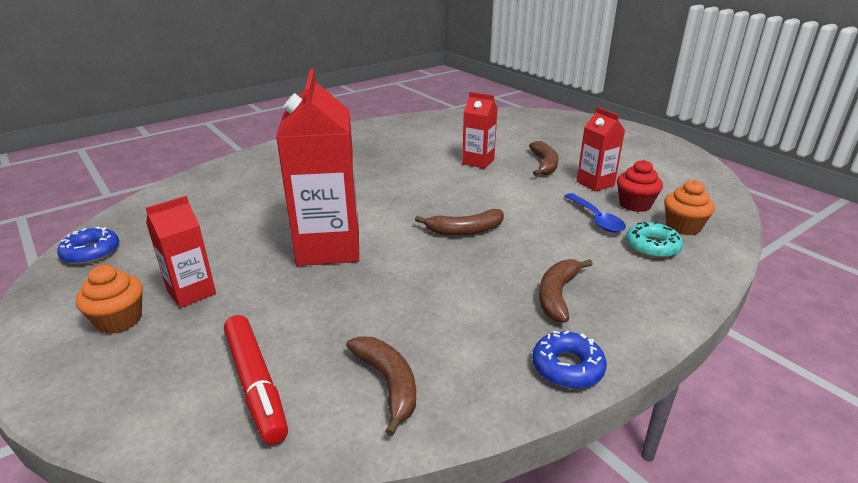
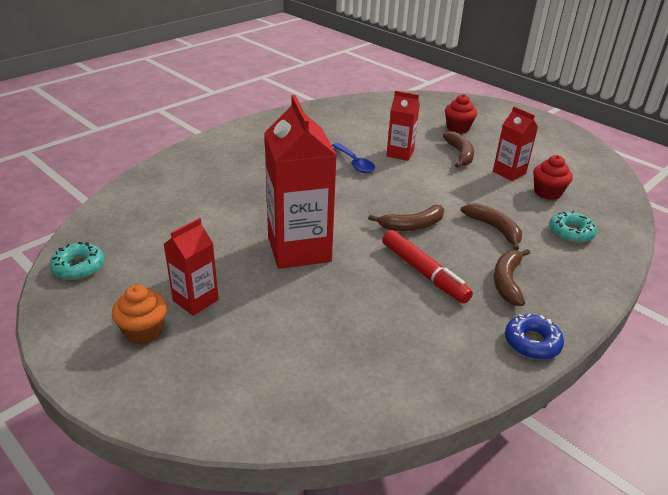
camera: 10 degrees left, 5 degrees up
blue donut [57,227,119,265] -> turquoise donut [49,242,104,280]
red marker [224,315,288,445] -> red marker moved to [383,230,473,303]
brown banana [346,336,416,436] -> brown banana moved to [461,203,522,250]
blue spoon [565,193,626,232] -> blue spoon moved to [332,143,375,173]
orange cupcake [664,180,715,235] -> none
none -> red cupcake [445,94,477,133]

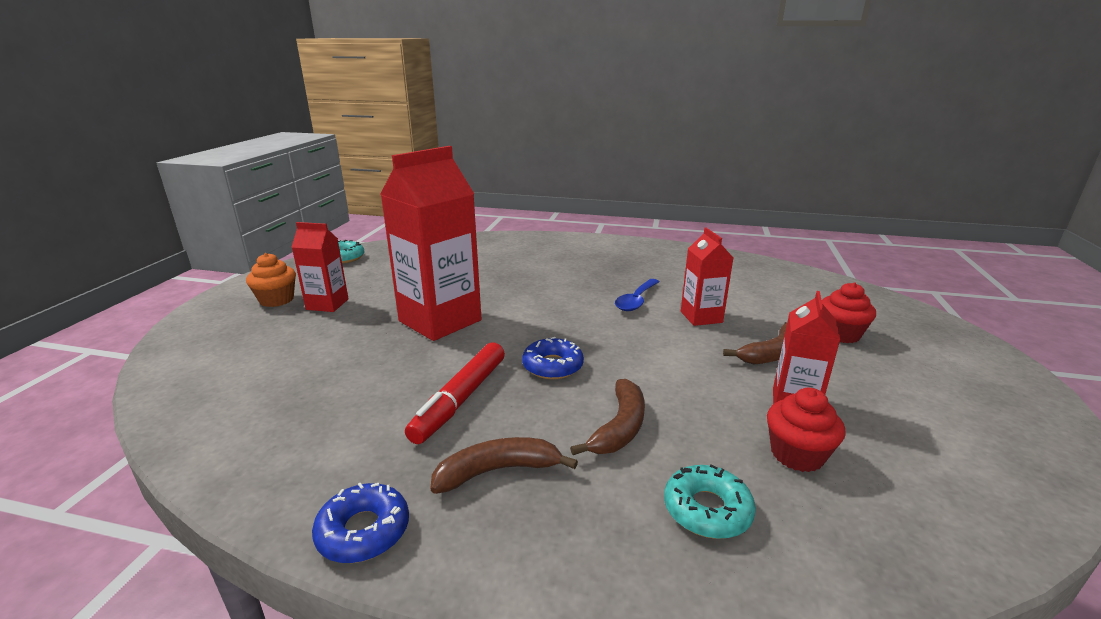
camera: 60 degrees right, 10 degrees down
brown banana [368,205,444,231] -> blue donut [522,337,584,379]

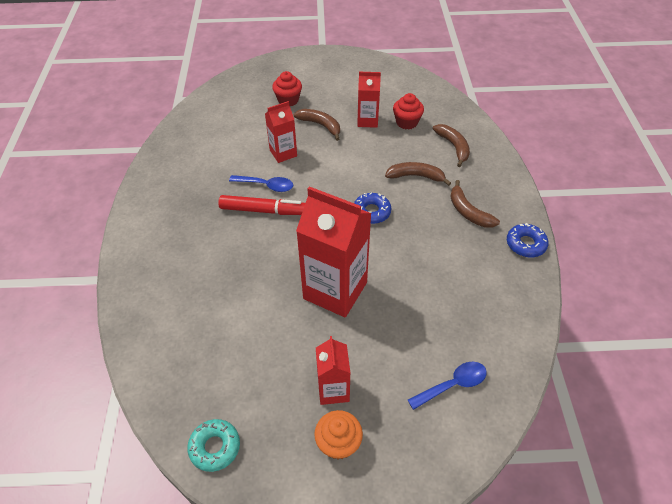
camera: 105 degrees left, 25 degrees up
red marker [405,343,505,444] -> red marker moved to [218,195,305,215]
turquoise donut [664,465,756,539] -> brown banana [433,124,470,167]
none -> blue spoon [408,362,487,410]

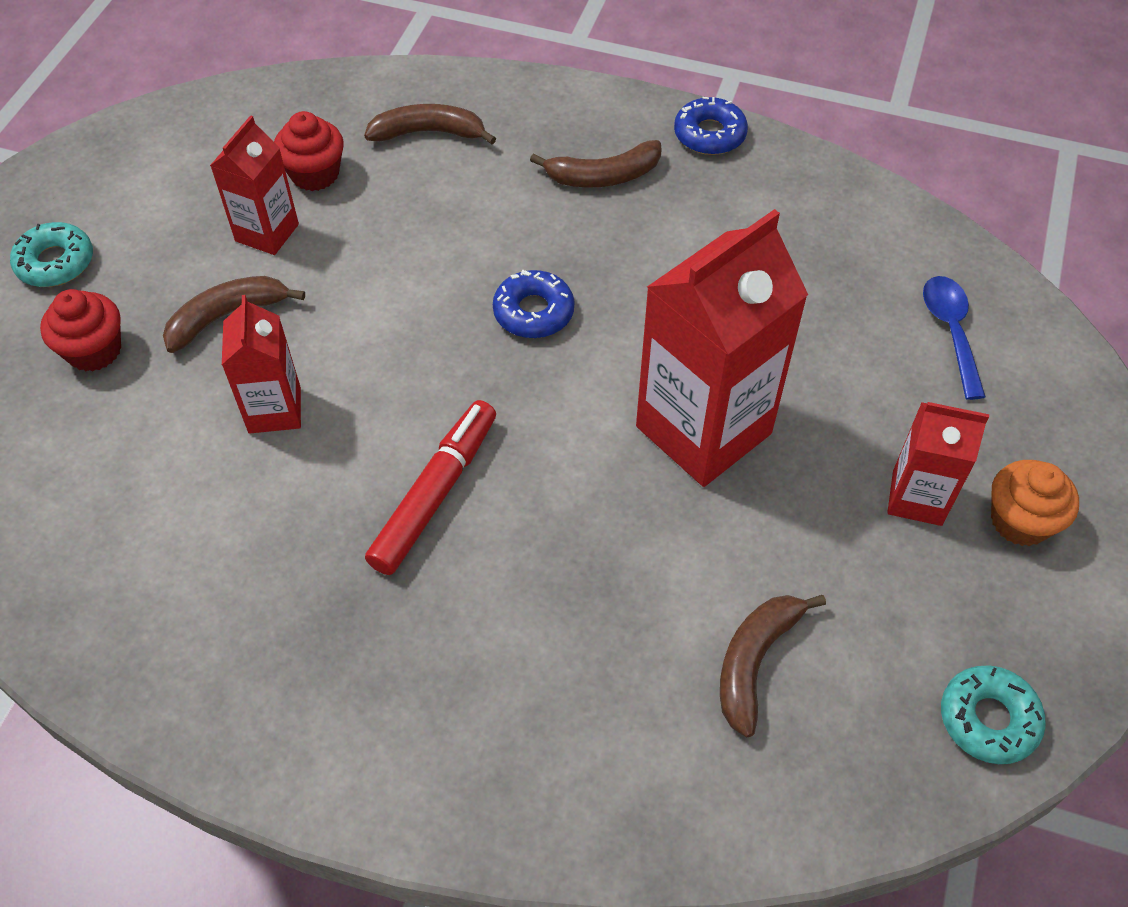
camera: 70 degrees left, 5 degrees up
blue spoon [229,175,293,192] -> none
brown banana [385,162,451,186] -> brown banana moved to [720,595,826,737]
none -> turquoise donut [10,222,93,287]

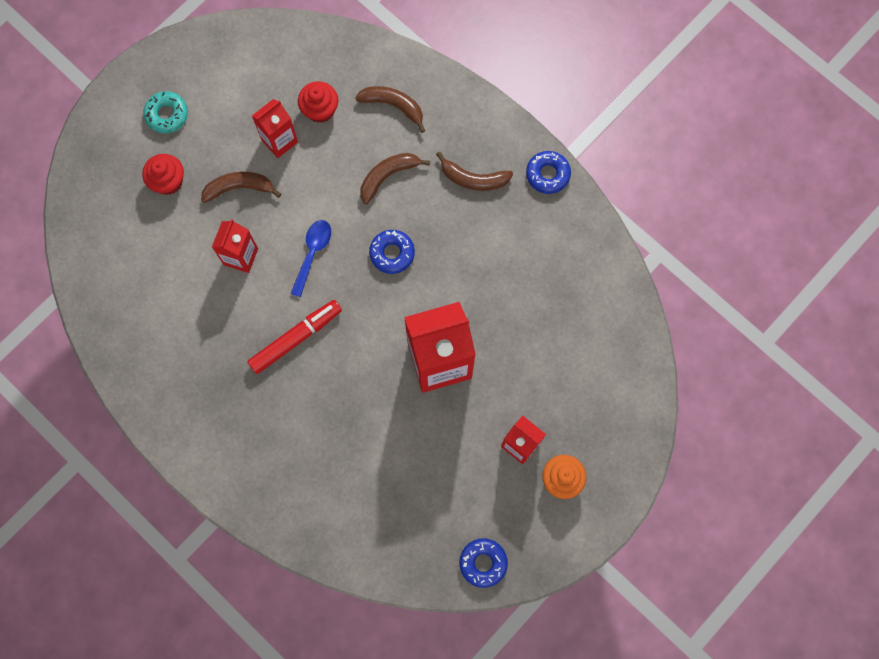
camera: 25 degrees right, 20 degrees up
brown banana [720,595,826,737] -> brown banana moved to [361,153,430,204]
blue spoon [923,276,986,400] -> blue spoon moved to [290,220,331,297]
turquoise donut [941,665,1046,764] -> blue donut [459,538,508,588]

